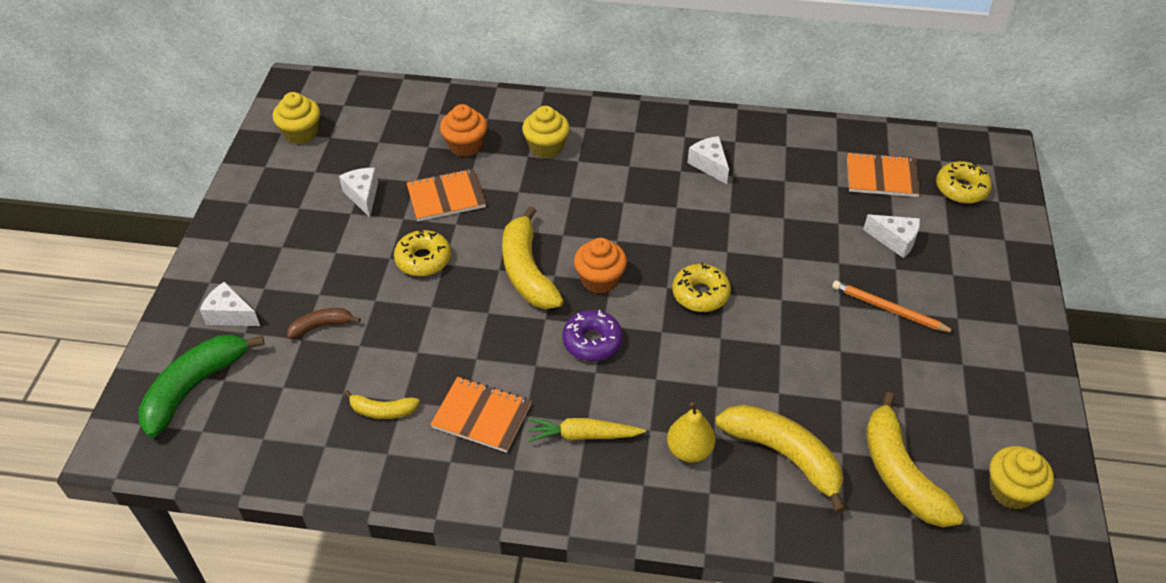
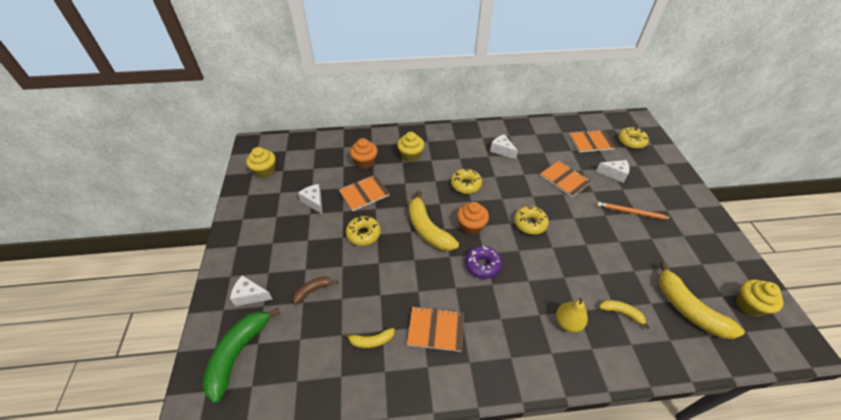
camera: 15 degrees left, 0 degrees up
yellow carrot [528,418,646,442] -> none
yellow banana [715,405,846,514] -> yellow banana [599,300,650,329], size x0.52
none -> yellow donut [451,168,482,194]
none -> orange notebook [540,160,591,197]

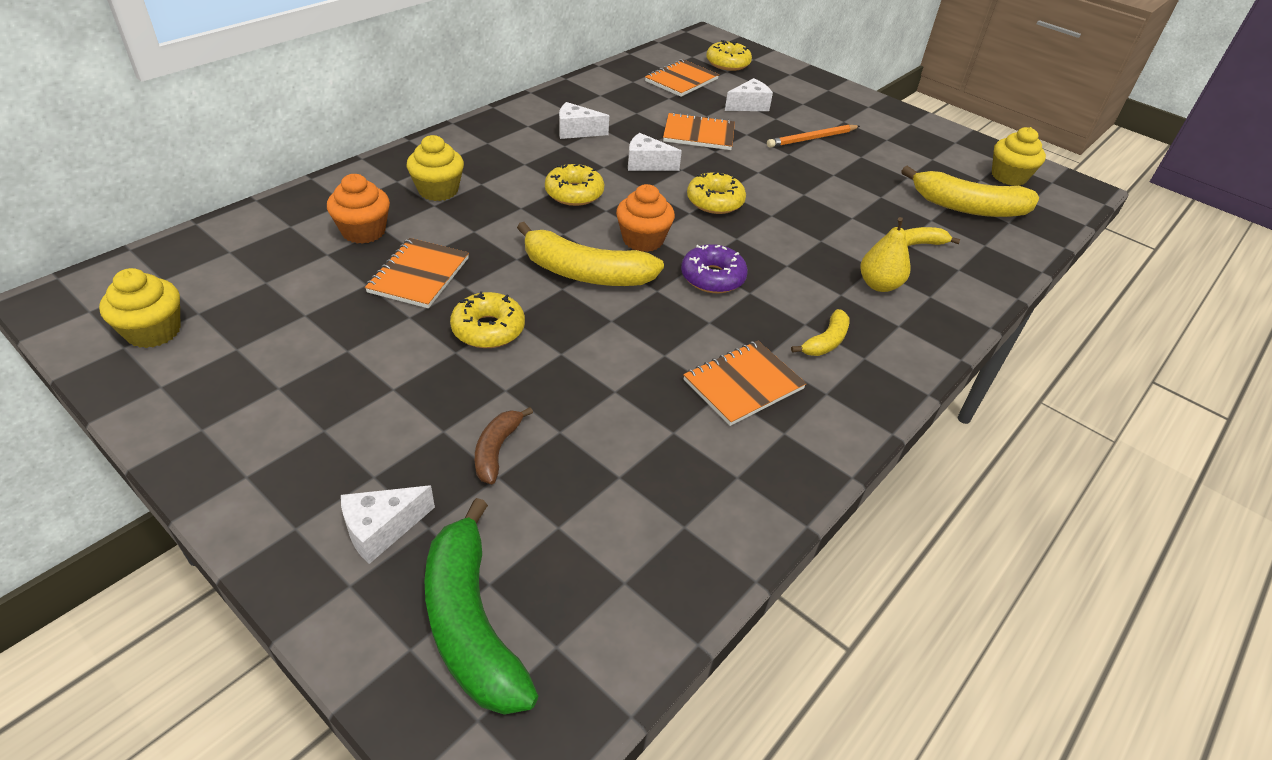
camera: 45 degrees left, 5 degrees down
white cheese [298,184,323,215] -> white cheese moved to [628,133,682,171]
yellow banana [344,328,395,348] -> yellow banana moved to [791,309,849,356]

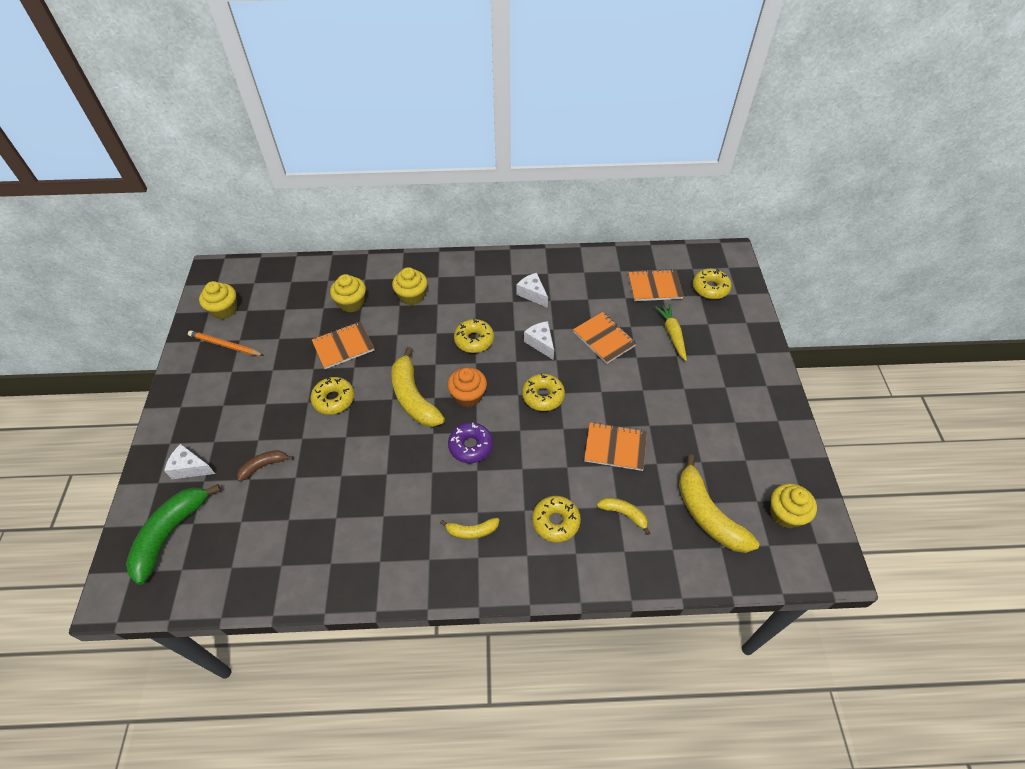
camera: 50 degrees right, 10 degrees up
orange cupcake [327,174,390,244] -> yellow cupcake [330,274,366,312]
orange notebook [683,340,807,426] -> orange notebook moved to [584,422,647,471]
white cheese [725,78,773,111] -> yellow carrot [655,304,687,361]
orange pencil [767,125,860,148] -> orange pencil moved to [188,330,264,356]
yellow pear [860,217,910,292] -> yellow donut [532,496,581,542]

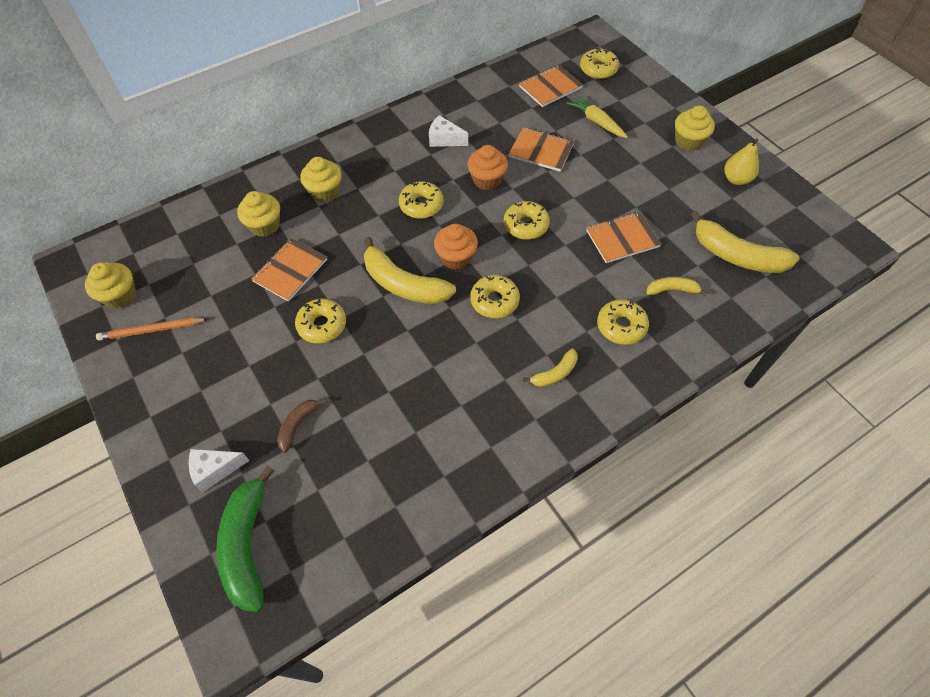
camera: 30 degrees left, 5 degrees up
purple donut [448,422,493,463] -> yellow donut [470,275,520,318]
white cheese [524,321,554,360] -> orange cupcake [467,145,508,190]
yellow cupcake [770,483,817,528] -> yellow cupcake moved to [675,106,715,151]
none -> yellow pear [724,138,759,185]

